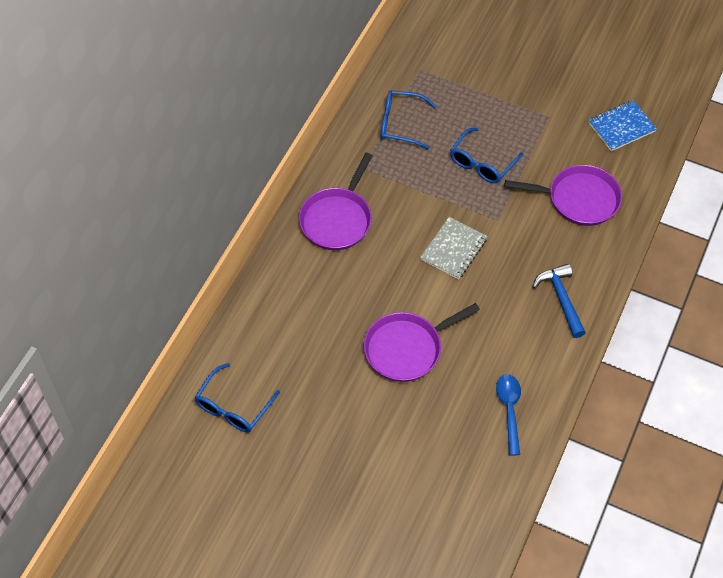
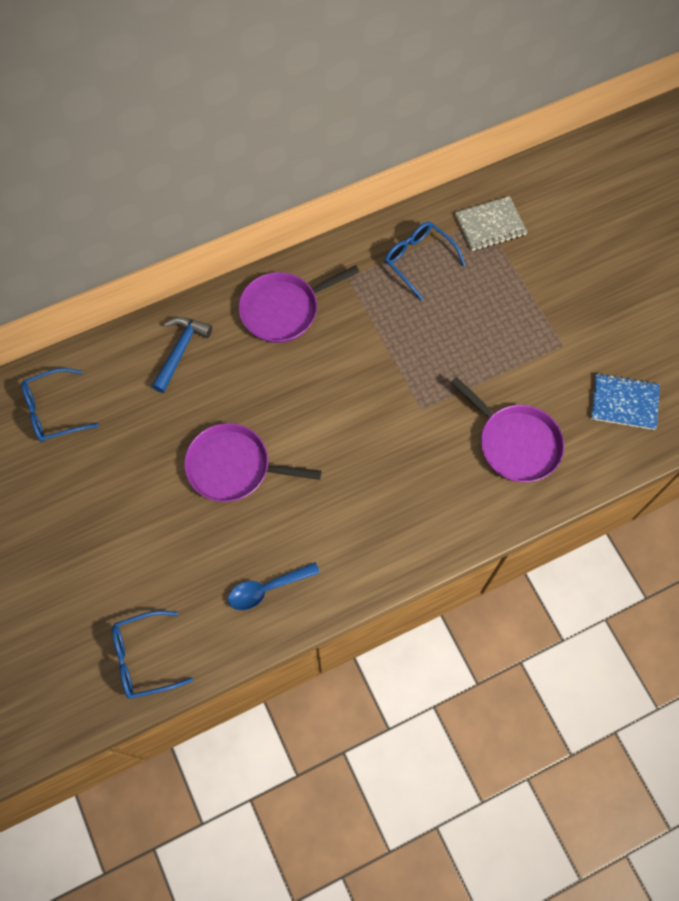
camera: 40 degrees right, 10 degrees up
grey notebook [420,217,488,280] -> grey notebook moved to [455,196,528,251]
blue glasses [450,128,523,183] -> blue glasses moved to [112,611,193,699]
blue spoon [496,374,521,456] -> blue spoon turned 150 degrees counterclockwise [228,562,320,610]
blue hammer [533,264,586,338] -> blue hammer moved to [151,317,212,393]

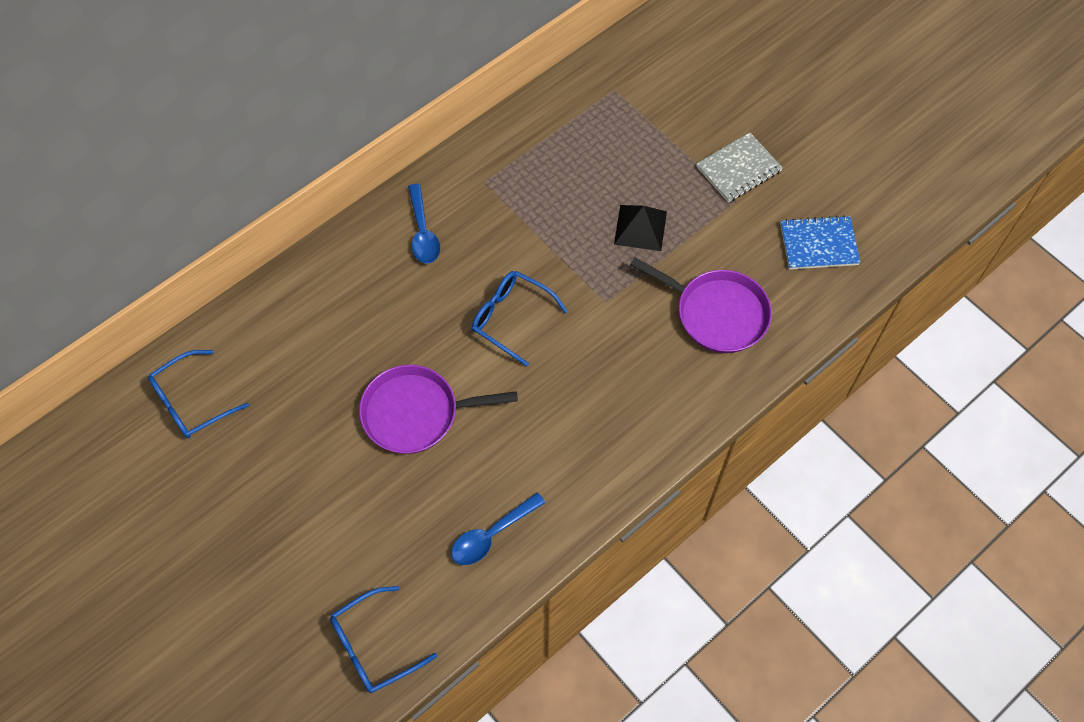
camera: 15 degrees left, 5 degrees down
blue hammer [151,317,212,393] -> none
purple pan [239,265,359,343] -> blue spoon [408,184,440,263]
blue glasses [385,222,466,301] -> blue glasses moved to [472,271,568,367]
grey notebook [455,196,528,251] -> grey notebook moved to [696,133,783,202]
none -> black pyramid [614,205,667,251]

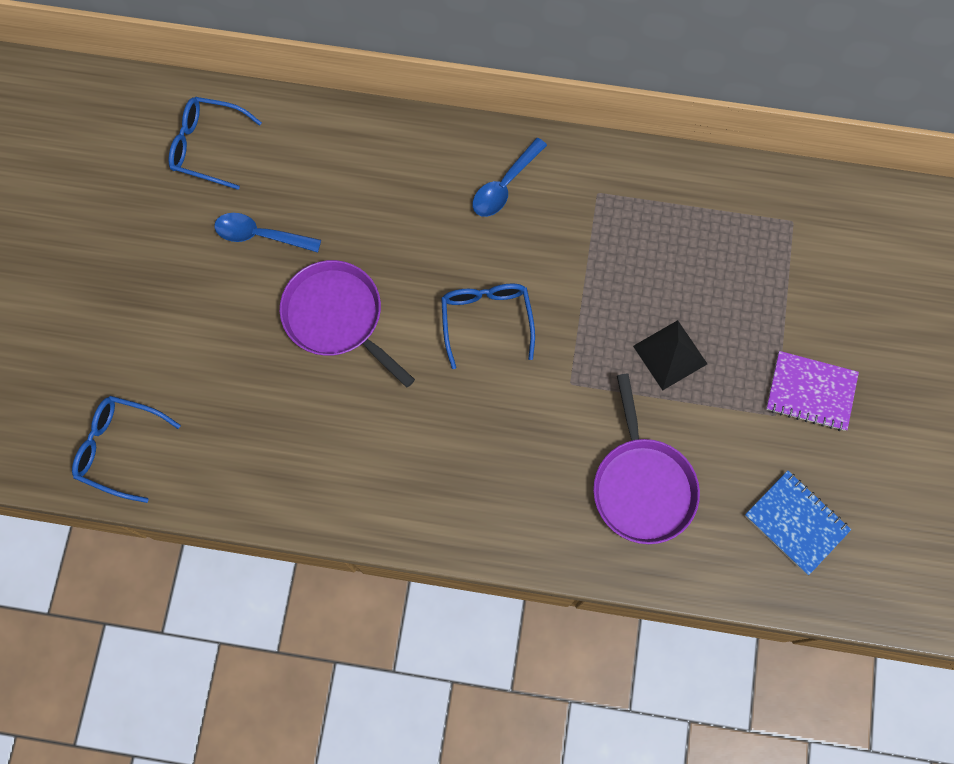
camera: 50 degrees right, 10 degrees up
blue spoon [451,492,545,565] -> blue spoon moved to [214,213,321,252]
grey notebook [696,133,783,202] -> purple notebook [766,351,859,431]

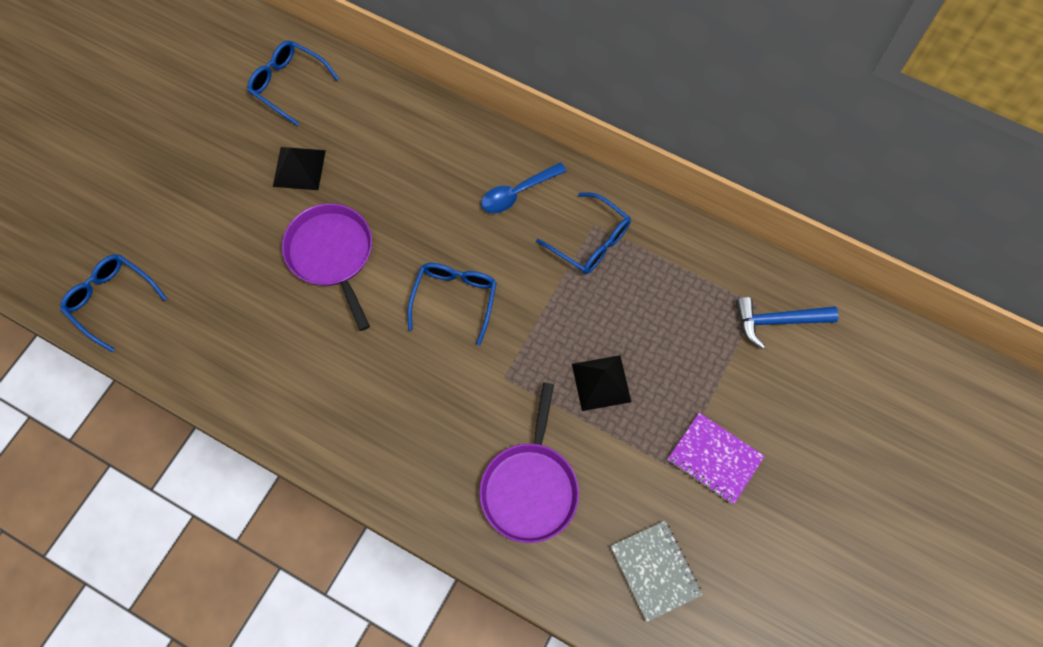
camera: 20 degrees right, 5 degrees down
blue spoon [214,213,321,252] -> black pyramid [273,147,326,190]
blue notebook [745,470,851,575] -> grey notebook [611,521,702,622]
none -> blue glasses [536,193,631,274]
none -> blue hammer [736,297,839,349]

